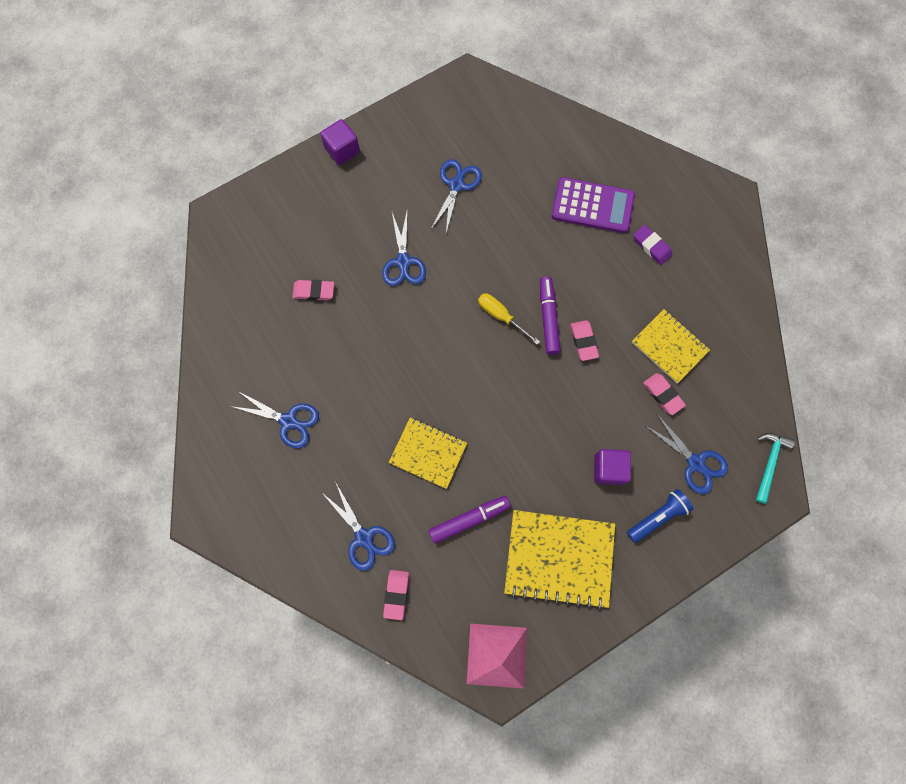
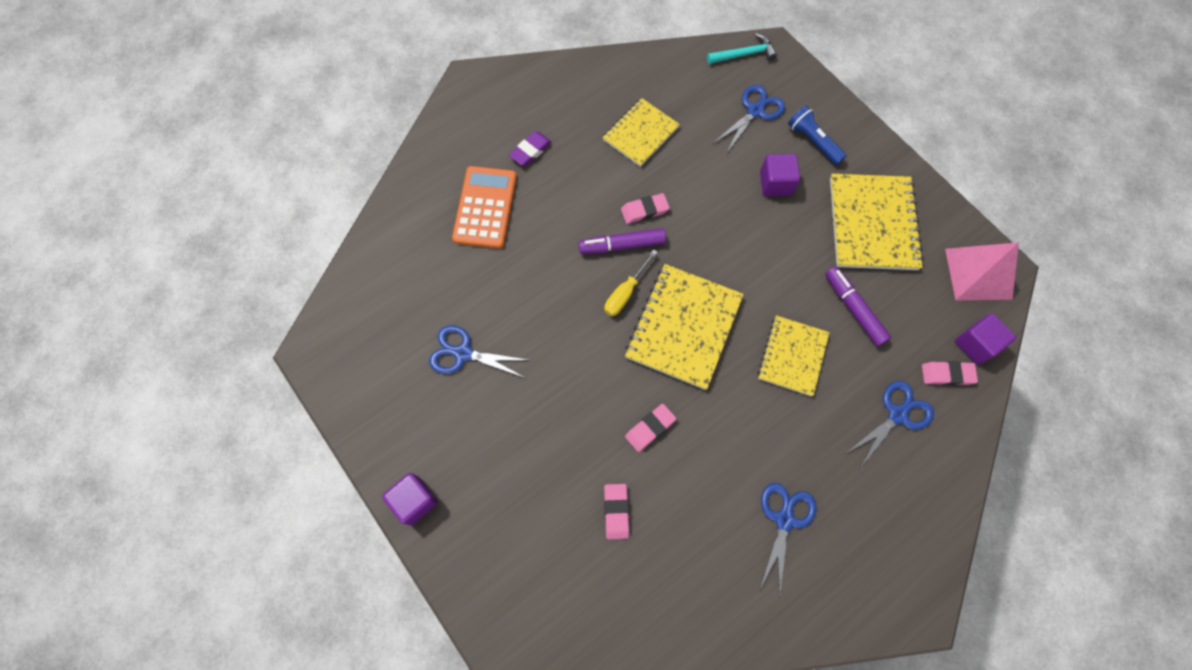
camera: 95 degrees left, 5 degrees down
blue scissors [382,212,426,286] -> none
purple calculator [551,177,635,233] -> orange calculator [452,166,517,249]
pink eraser [643,373,686,415] -> pink eraser moved to [625,404,676,452]
turquoise hammer [756,433,795,504] -> turquoise hammer turned 150 degrees clockwise [707,33,777,64]
none -> yellow notebook [625,264,744,390]
none -> purple cube [955,313,1016,365]

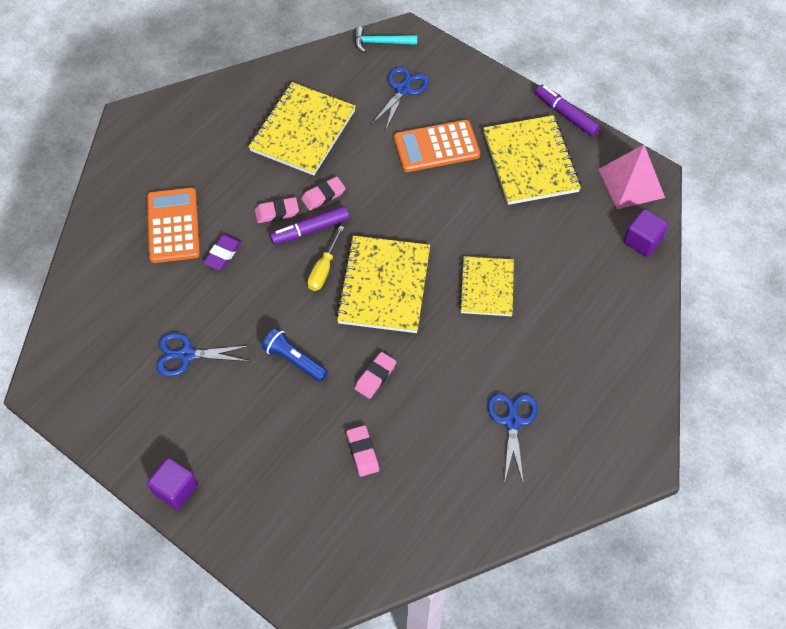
camera: 15 degrees left, 10 degrees down
purple eraser [509,131,552,166] -> purple eraser moved to [203,234,242,270]
yellow notebook [602,98,680,167] -> yellow notebook [248,82,356,176], size x1.56
turquoise hammer [707,33,777,64] -> turquoise hammer turned 150 degrees counterclockwise [354,27,417,53]
purple cube [760,154,800,196] -> orange calculator [394,120,480,172]
blue flashlight [788,106,846,165] -> blue flashlight moved to [262,328,328,382]
purple marker [825,267,891,346] -> purple marker moved to [535,85,600,137]
blue scissors [846,381,934,468] -> none
pink eraser [922,361,978,385] -> pink eraser moved to [255,197,299,223]

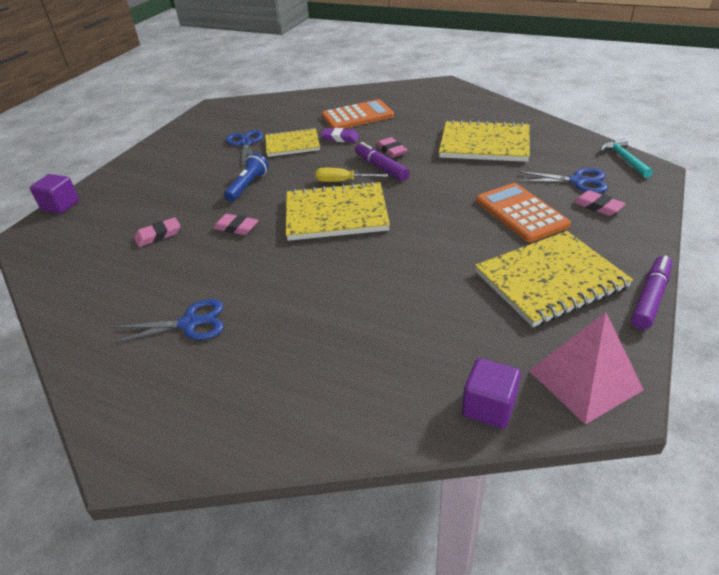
camera: 80 degrees right, 20 degrees down
purple cube [147,458,198,510] -> purple cube moved to [30,174,79,214]
pink eraser [301,177,346,211] -> pink eraser moved to [573,190,626,216]
yellow notebook [459,256,514,316] -> yellow notebook moved to [265,128,320,157]

